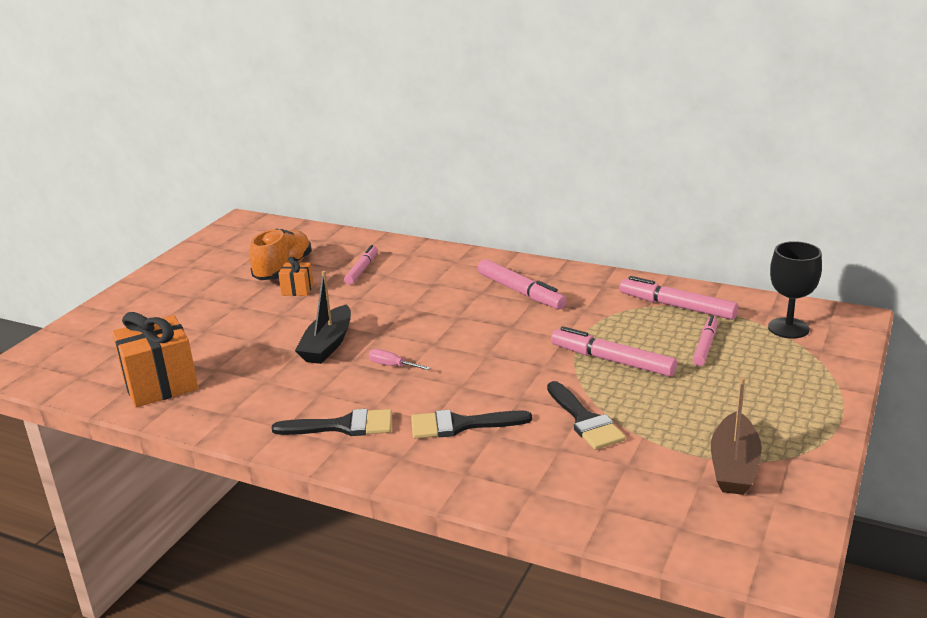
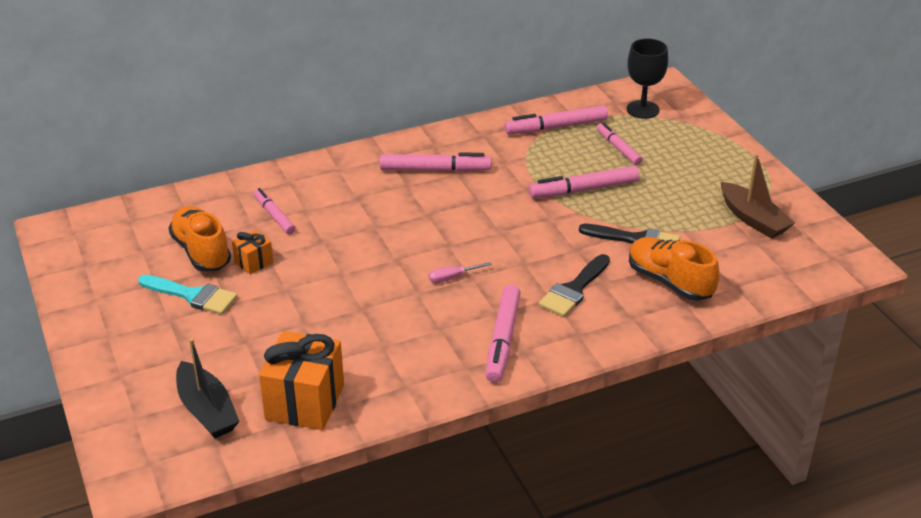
camera: 50 degrees left, 10 degrees up
black brush [272,409,392,436] -> pink marker [486,285,521,383]
black boat [295,271,351,364] -> black boat moved to [176,338,240,438]
none -> turquoise brush [138,275,237,315]
none -> orange shoe [629,237,719,301]

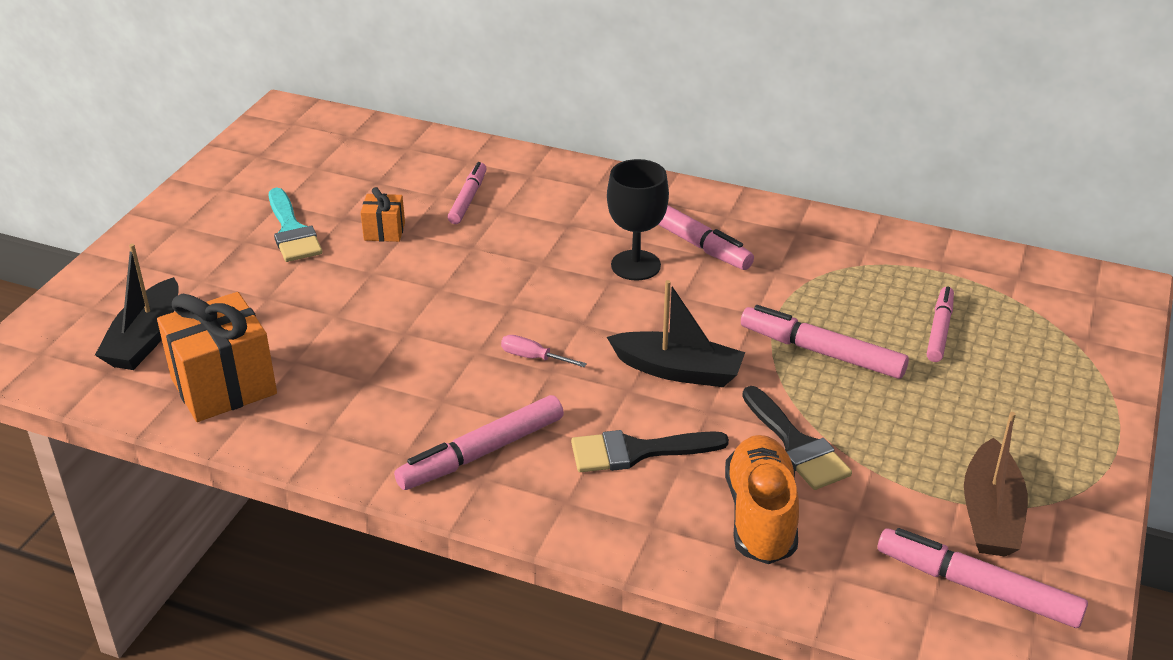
camera: 45 degrees right, 0 degrees up
orange shoe [168,206,231,271] -> none
pink marker [504,105,608,134] -> pink marker moved to [878,528,1088,628]
black goblet [627,39,668,119] -> black goblet moved to [607,159,669,280]
none -> black boat [607,280,745,387]

